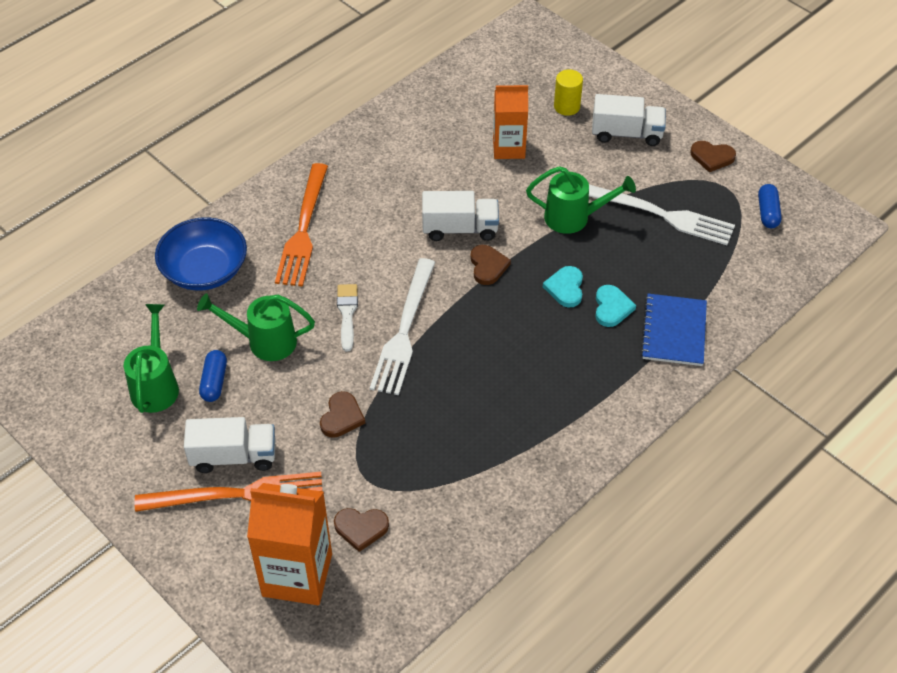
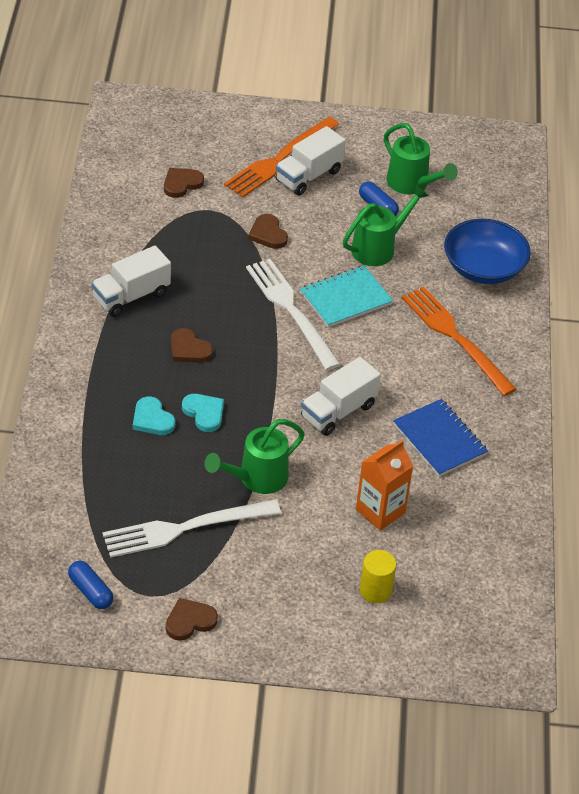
camera: 135 degrees right, 5 degrees down
orange carton [247,483,332,605] -> none
white brush [337,284,358,351] -> turquoise notebook [300,265,393,327]
brown heart [471,245,511,285] -> brown heart moved to [171,328,213,363]
white truck [592,94,666,146] -> white truck moved to [91,246,171,317]
blue notebook [641,294,707,366] -> blue notebook moved to [393,399,488,476]

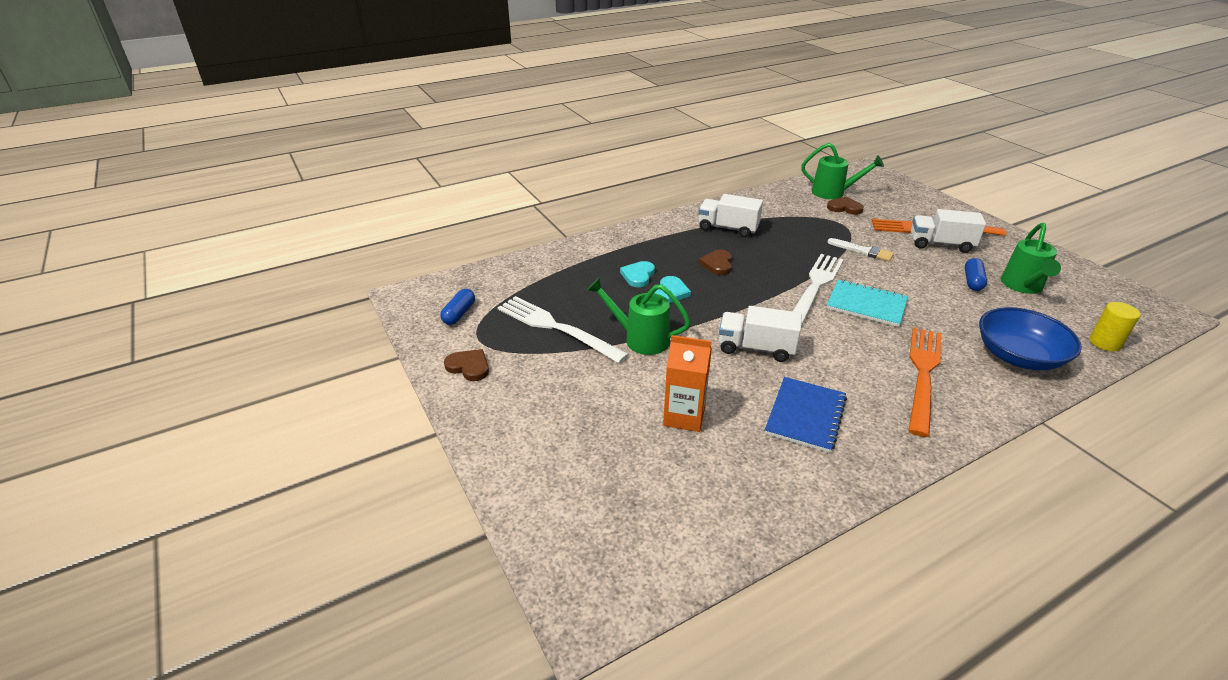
camera: 60 degrees right, 10 degrees down
brown heart [248,214,288,249] -> white brush [828,238,894,261]
green watering can [343,185,429,266] -> green watering can moved to [801,143,884,199]
yellow cylinder [360,550,396,603] -> yellow cylinder moved to [1089,302,1141,351]

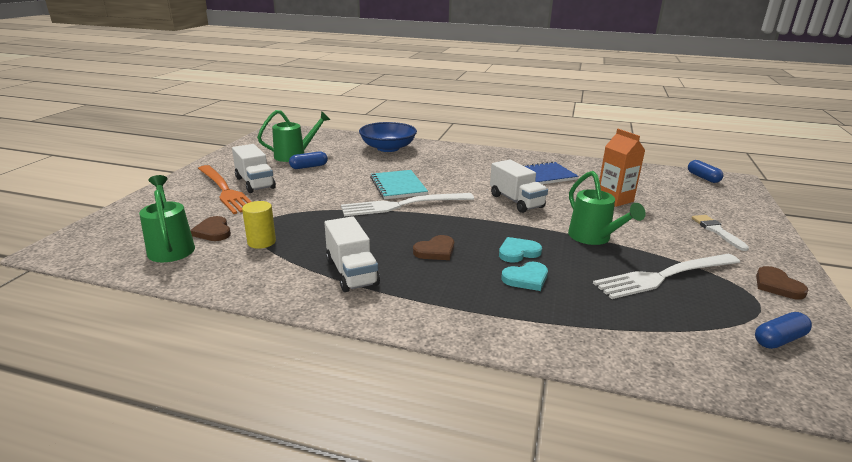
camera: 135 degrees left, 10 degrees down
white fork [498,296,629,364] -> white fork turned 75 degrees clockwise [593,254,740,299]
white brush [828,238,894,261] -> white brush moved to [692,215,749,251]
orange fork [908,327,942,437] -> none
yellow cylinder [1089,302,1141,351] -> yellow cylinder moved to [242,201,276,249]
none -> blue capsule [688,160,723,183]

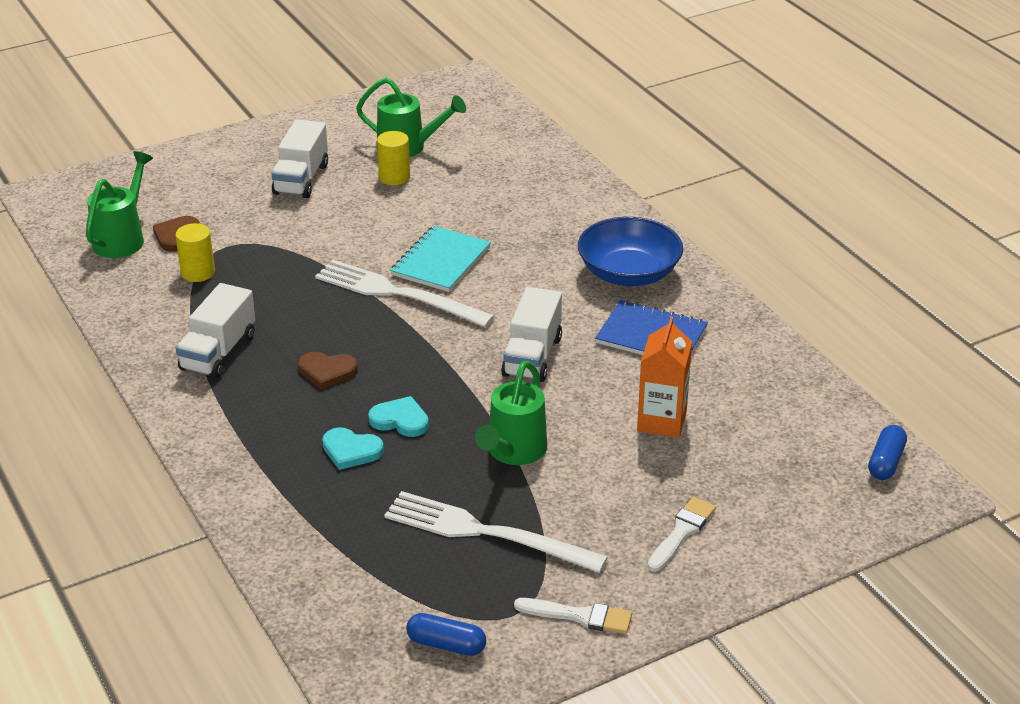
camera: 45 degrees right, 10 degrees up
orange fork [198,165,251,214] -> none
blue capsule [289,151,328,169] -> yellow cylinder [377,131,410,185]
blue bowl [359,122,417,152] -> blue bowl moved to [578,217,683,286]
brown heart [756,266,809,300] -> white brush [514,598,632,634]

